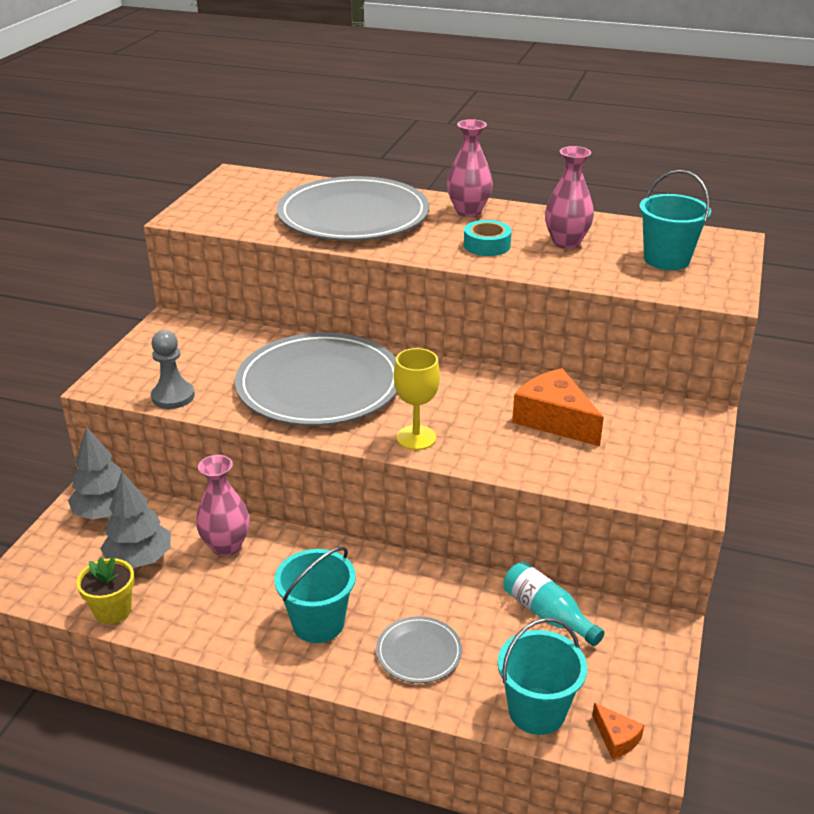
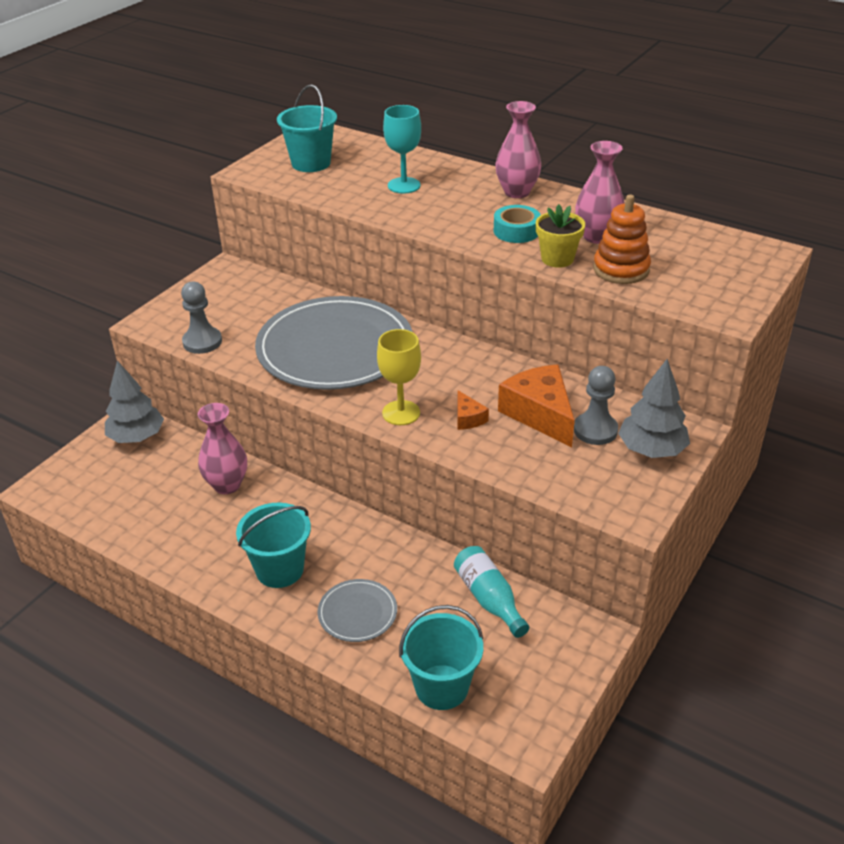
camera: 15 degrees right, 5 degrees up
yellow flower pot [76,557,135,624] -> yellow flower pot moved to [536,204,585,268]
grey tree [100,472,171,568] -> grey tree moved to [618,359,690,458]
grey plate [277,176,429,241] -> turquoise goblet [383,105,421,194]
orange cheese [592,703,644,759] -> orange cheese moved to [458,390,489,430]
turquoise bucket [639,170,711,270] -> turquoise bucket moved to [277,84,337,172]
none -> grey pawn [574,366,618,445]
none -> orange stacking toy [593,194,651,284]

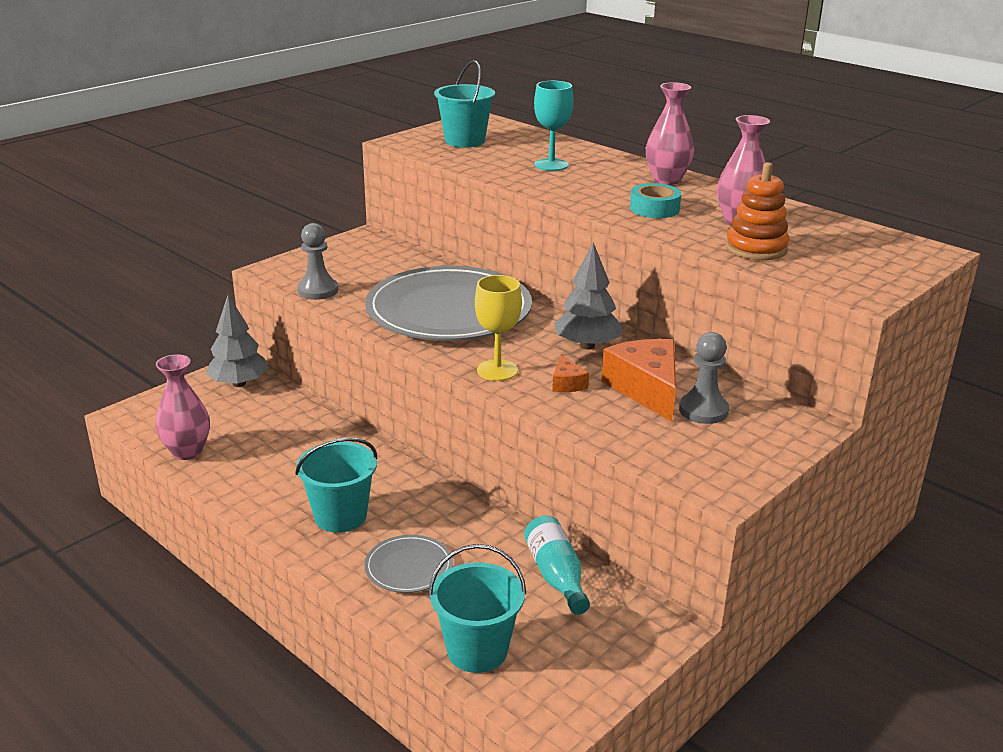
camera: 10 degrees right, 10 degrees down
pink vase [198,403,247,494] -> pink vase moved to [155,354,210,460]
yellow flower pot [536,204,585,268] -> none
grey tree [618,359,690,458] -> grey tree moved to [554,242,623,350]

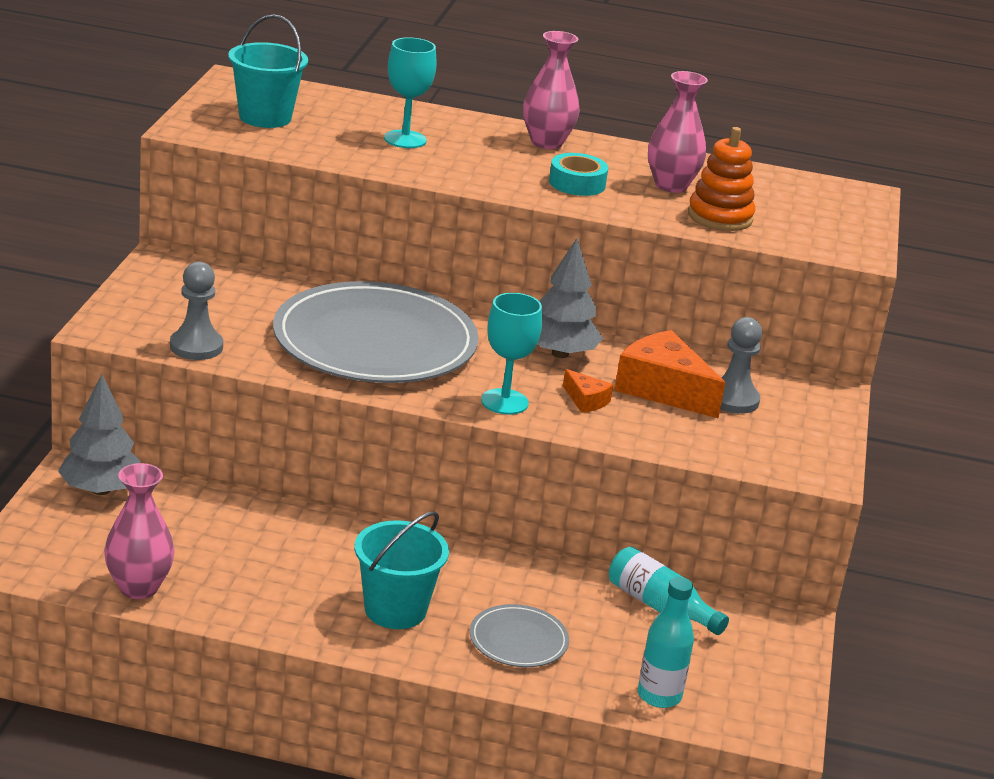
camera: 35 degrees left, 0 degrees up
turquoise bucket [428,544,526,673] -> turquoise bottle [638,577,694,708]
yellow goblet [475,275,522,381] -> turquoise goblet [481,293,542,415]

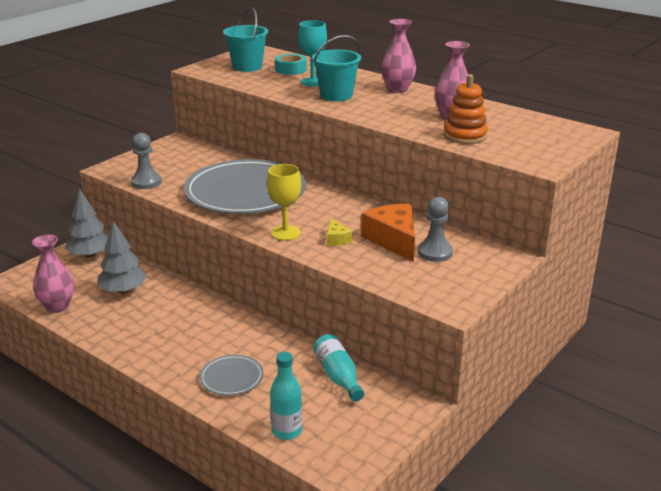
camera: 30 degrees right, 0 degrees up
turquoise bucket [354,511,449,629] -> turquoise bucket moved to [312,35,361,101]
turquoise goblet [481,293,542,415] -> yellow goblet [267,164,301,241]
grey tree [537,238,603,358] -> grey tree moved to [97,221,147,294]
turquoise tape [549,153,608,196] -> turquoise tape moved to [275,54,307,75]
orange cheese [563,369,613,413] -> yellow cheese [327,219,352,246]

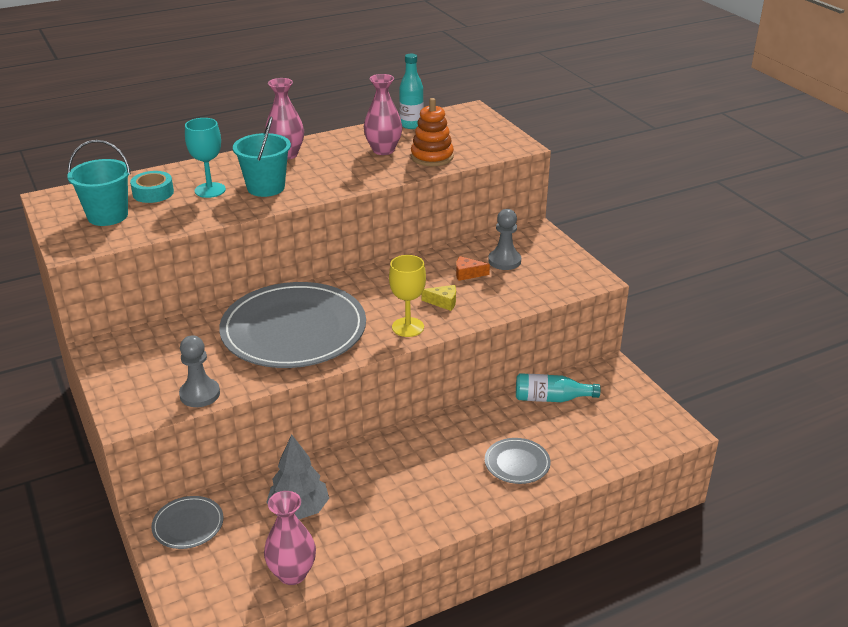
camera: 65 degrees left, 5 degrees up
grey tree [65,188,108,258] -> grey plate [151,496,223,549]
turquoise bottle [270,352,302,440] -> turquoise bottle moved to [399,53,424,129]
orange cheese [361,204,415,262] -> orange cheese [456,256,490,281], size x0.48

